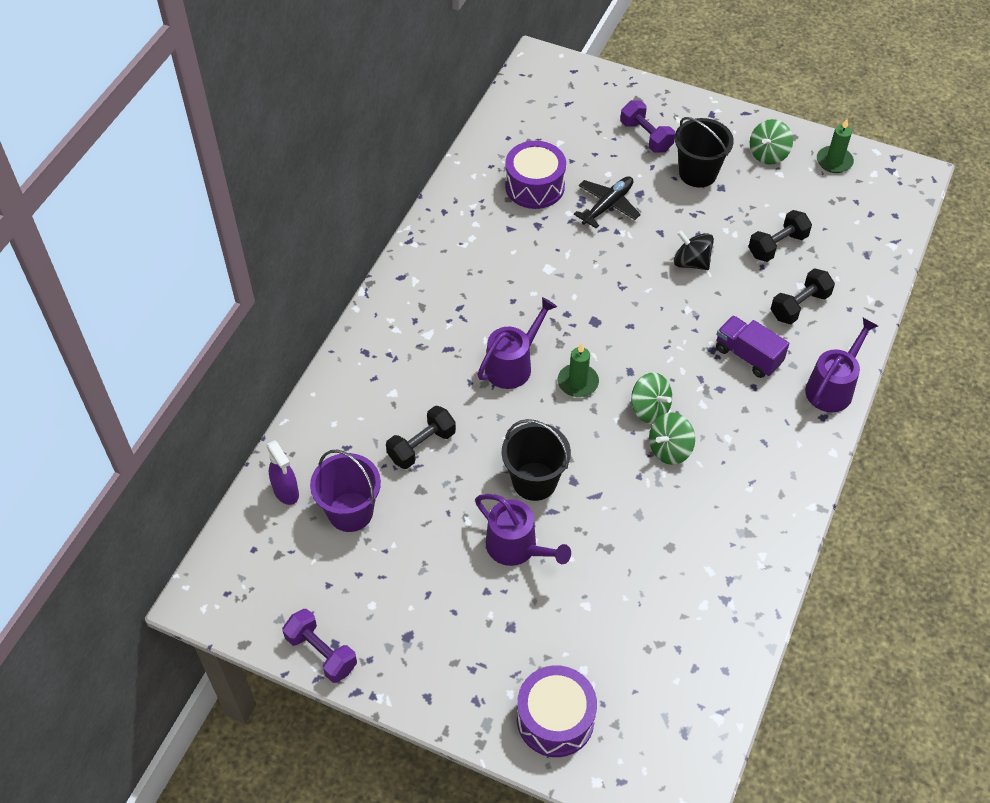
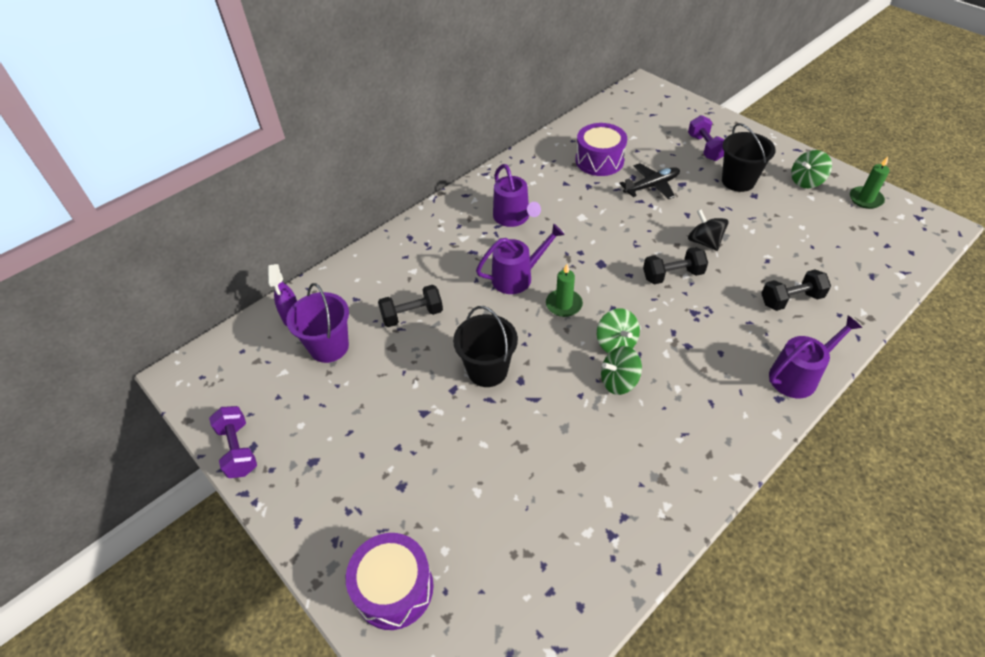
camera: 25 degrees right, 5 degrees down
purple watering can [475,494,571,566] -> purple watering can moved to [493,164,541,227]
purple truck [716,316,789,378] -> none
black dumbbell [748,210,812,262] -> black dumbbell moved to [643,247,708,284]

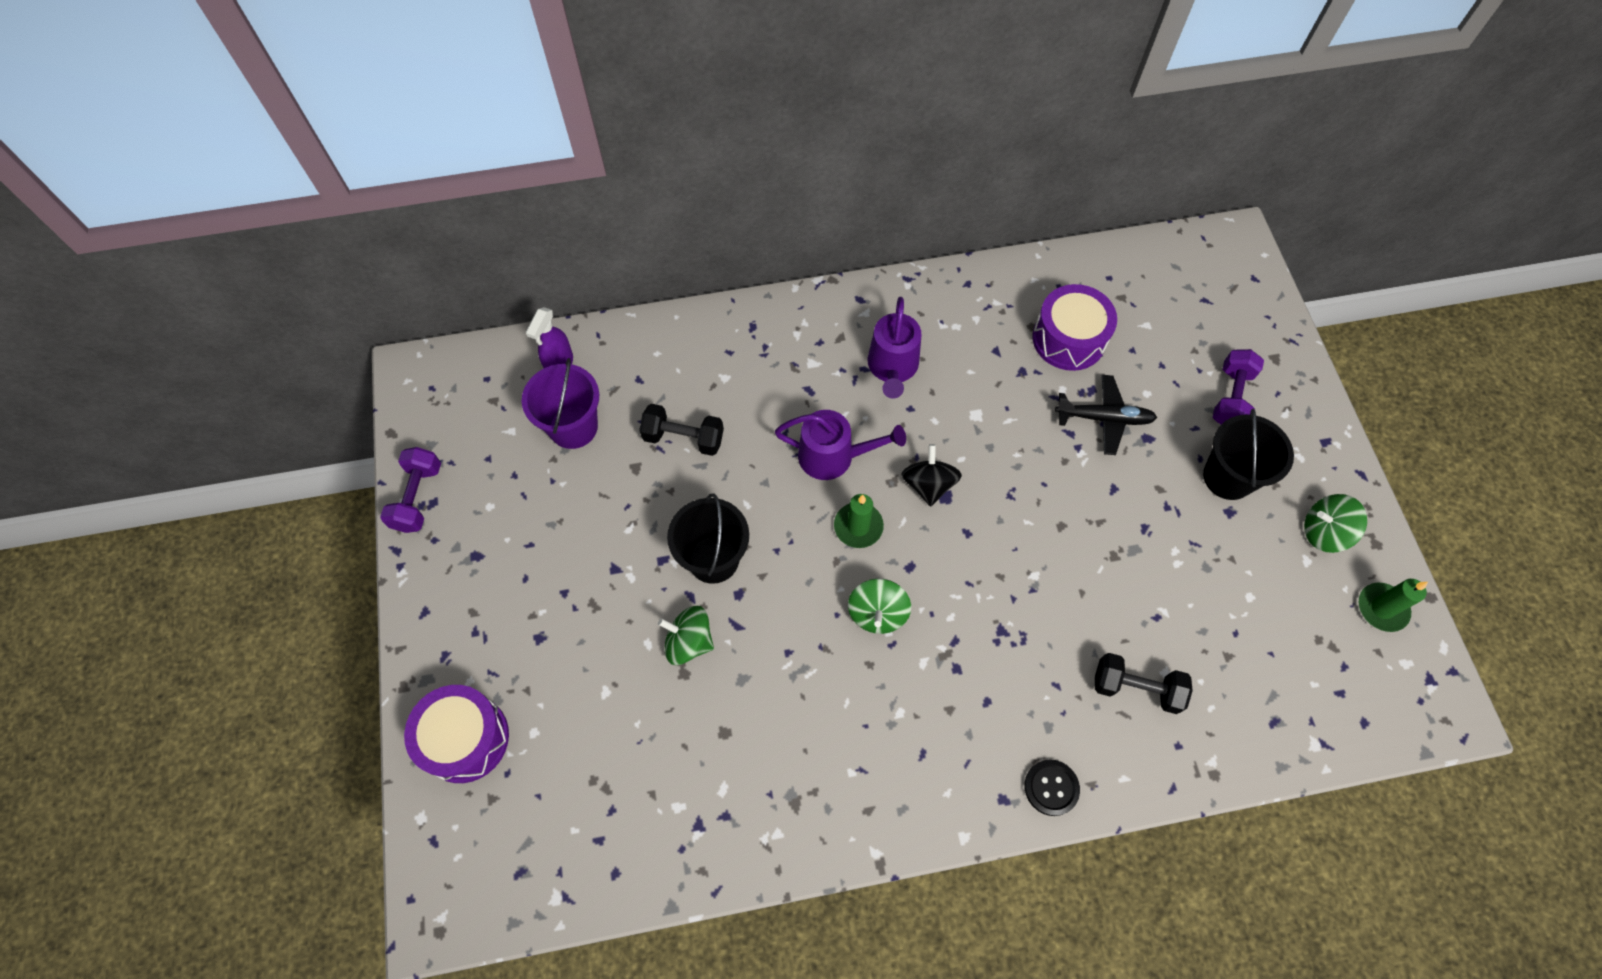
camera: 30 degrees right, 15 degrees up
green spinning top [601,346,642,395] -> green spinning top moved to [658,606,714,665]
black dumbbell [643,247,708,284] -> none
black spinning top [688,209,729,251] -> black spinning top moved to [902,444,962,507]
purple watering can [769,316,862,398] -> black button [1025,759,1080,816]

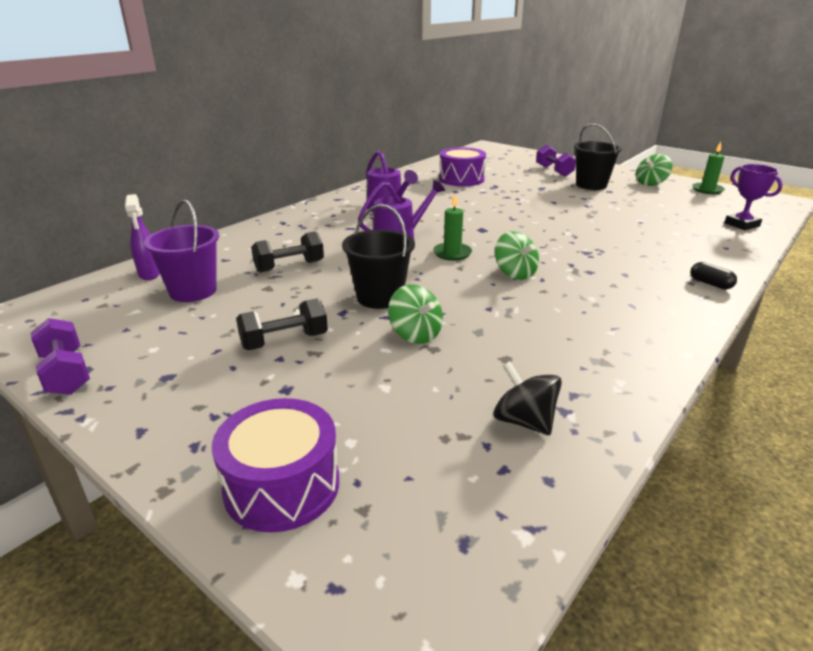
camera: 40 degrees left, 35 degrees down
green spinning top [658,606,714,665] -> green spinning top turned 105 degrees counterclockwise [388,284,443,344]
black spinning top [902,444,962,507] -> black spinning top moved to [493,361,562,435]
black button [1025,759,1080,816] -> black capsule [691,262,737,290]
black plane [1055,375,1157,455] -> none
black dumbbell [1095,653,1193,714] -> black dumbbell moved to [236,298,328,350]
none -> purple trophy [724,164,783,230]

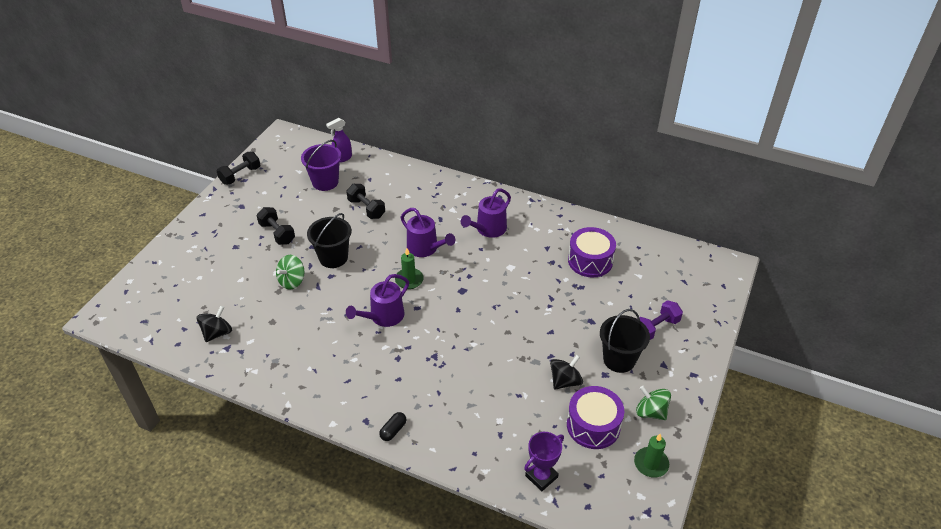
camera: 75 degrees right, 15 degrees up
purple dumbbell [30,318,90,395] -> black dumbbell [217,151,260,185]
purple drum [212,398,339,533] -> purple drum moved to [567,386,624,449]
green spinning top [495,231,539,280] -> purple watering can [346,274,409,327]
none -> black spinning top [550,355,583,390]

